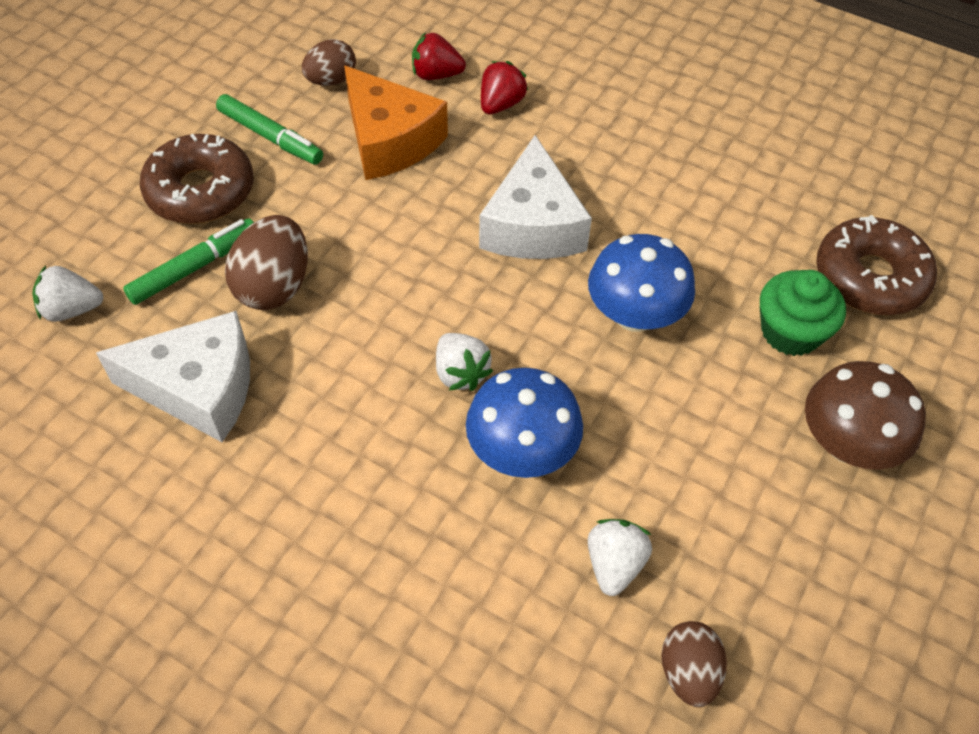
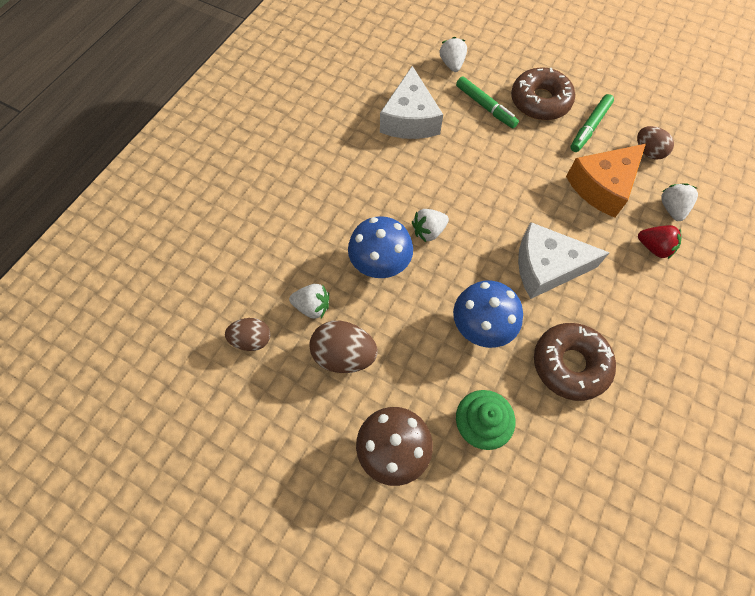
camera: 90 degrees right, 10 degrees up
brown egg [225,215,308,310] -> brown egg moved to [309,321,378,373]
red strawberry [412,32,466,80] -> white strawberry [661,183,698,221]
brown donut [816,215,937,315] -> brown donut moved to [534,323,616,401]

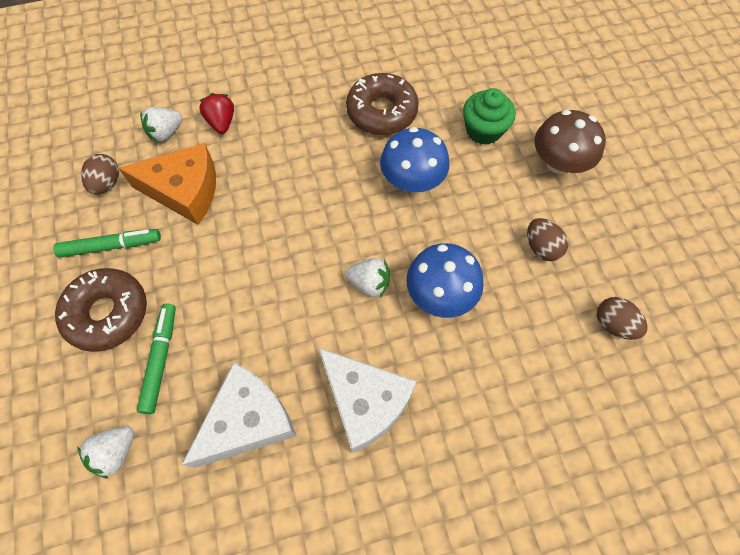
camera: 135 degrees left, 0 degrees up
white strawberry [289,284,329,319] -> none
brown egg [309,321,378,373] -> brown egg [527,218,568,261], size x0.66
white cheese [518,222,610,299] -> white cheese moved to [319,348,417,453]

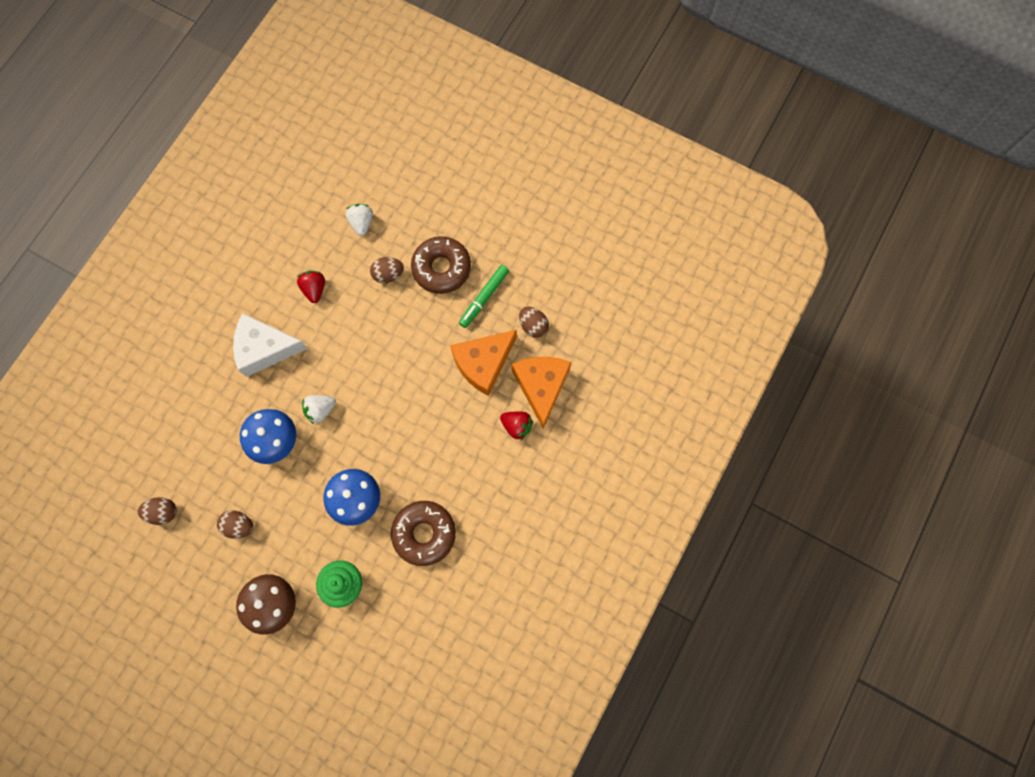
camera: 135 degrees right, 10 degrees up
green marker [137,304,176,414] -> brown egg [370,257,404,283]
white strawberry [140,107,182,142] -> orange cheese [512,357,572,429]
white cheese [182,362,296,468] -> red strawberry [297,270,325,303]

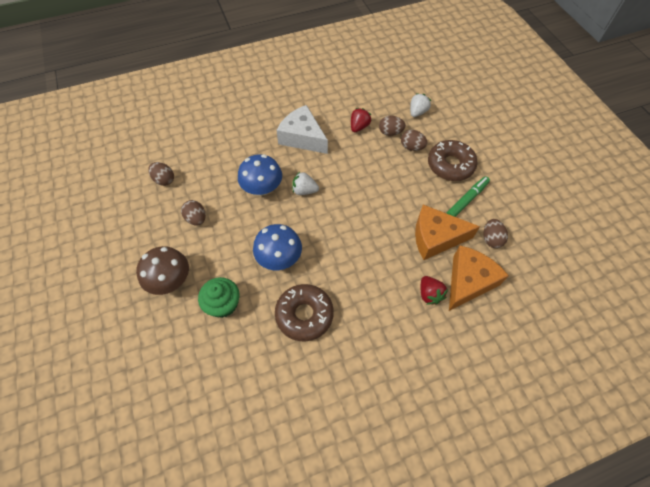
camera: 40 degrees right, 15 degrees down
green marker [459,265,509,328] -> green marker turned 150 degrees clockwise [447,176,490,217]
none -> brown egg [379,116,406,136]

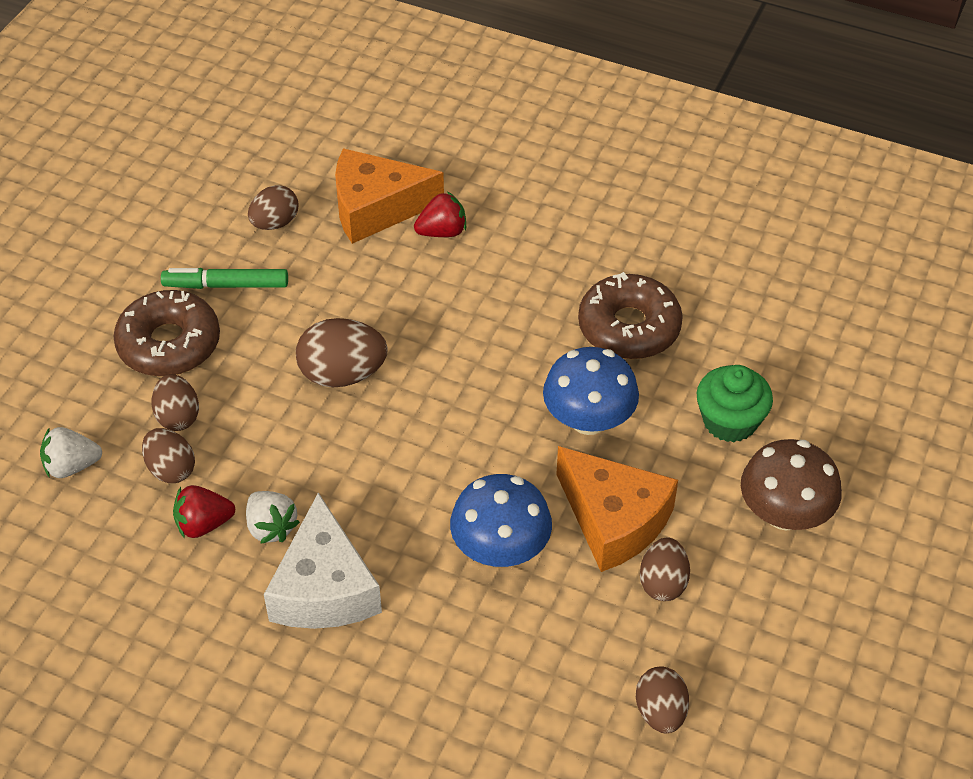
camera: 135 degrees left, 10 degrees down
white strawberry [292,172,319,195] -> white strawberry moved to [246,491,300,544]
orange cheese [415,205,480,260] -> orange cheese moved to [556,446,678,572]
red strawberry [421,276,448,305] -> red strawberry turned 45 degrees clockwise [414,191,466,237]
none -> brown egg [296,318,388,388]

